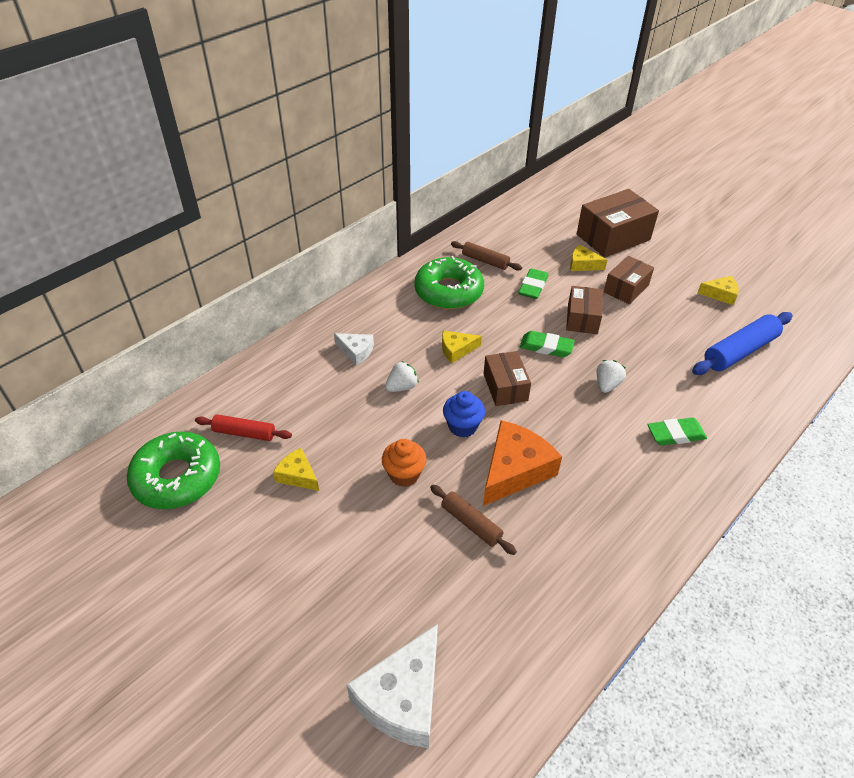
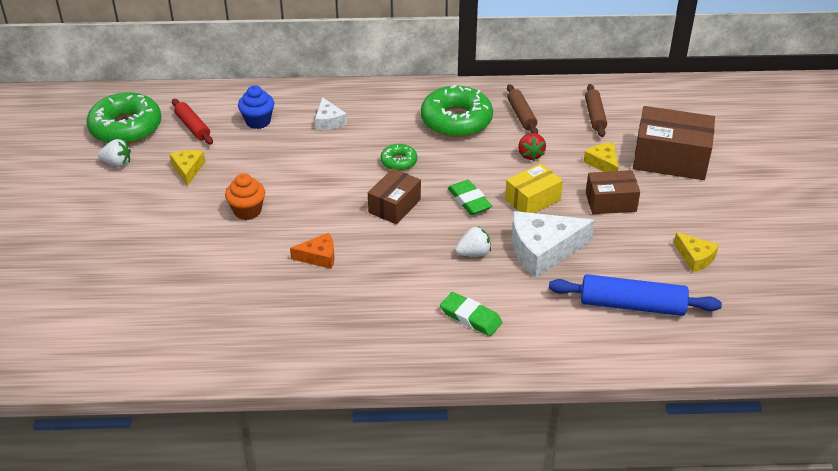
camera: 45 degrees right, 5 degrees down
white cheese [347,624,438,748] -> white cheese moved to [512,211,595,278]
white strawberry [385,361,419,392] -> white strawberry moved to [98,139,131,167]
brown rolling pin [430,484,517,555] -> brown rolling pin moved to [585,84,607,137]
yellow cheese [442,331,482,363] -> green donut [380,144,417,171]
blue cupcake [443,391,485,438] -> blue cupcake moved to [238,85,274,129]
orange cheese [483,420,562,506] -> orange cheese [290,233,335,269], size x0.53
green eraser [518,268,549,299] -> red strawberry [518,133,546,161]
brown box [566,286,603,334] -> yellow box [505,163,563,213]

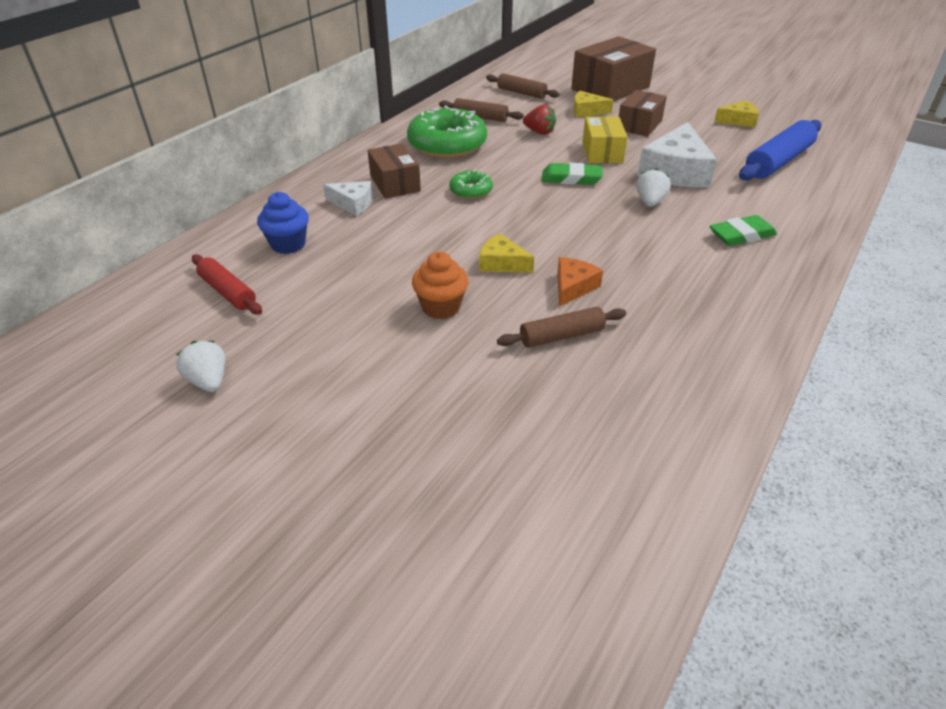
camera: 55 degrees left, 0 degrees up
green donut [87,92,162,144] -> none
white strawberry [98,139,131,167] -> white strawberry turned 75 degrees counterclockwise [176,341,225,392]
yellow cheese [170,150,205,186] -> yellow cheese moved to [479,233,534,273]
red rolling pin [172,99,213,144] -> red rolling pin turned 45 degrees clockwise [192,254,262,315]
brown box [368,168,421,224] -> brown box moved to [368,143,421,199]
none -> brown rolling pin [497,307,626,348]

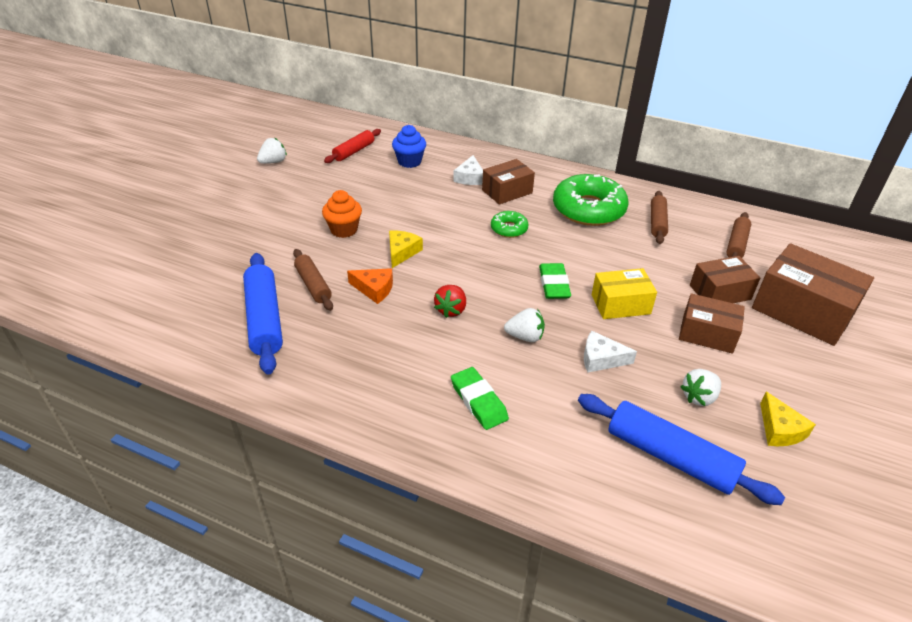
camera: 80 degrees right, 0 degrees up
red strawberry [523,104,556,135] -> red strawberry moved to [434,285,466,318]
yellow cheese [573,91,613,117] -> brown box [690,256,760,303]
white cheese [637,122,717,187] -> white cheese [584,331,637,372], size x0.53
none -> blue rolling pin [243,253,283,375]
none -> white strawberry [680,369,721,406]

